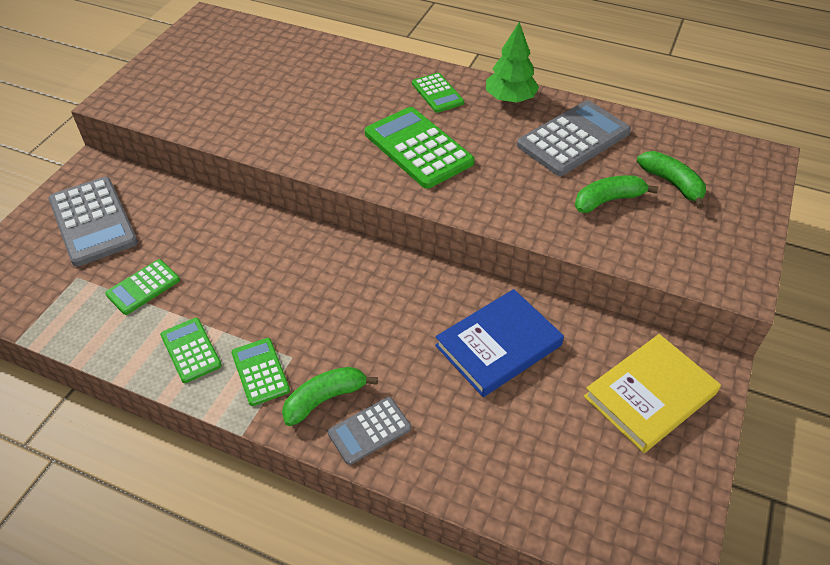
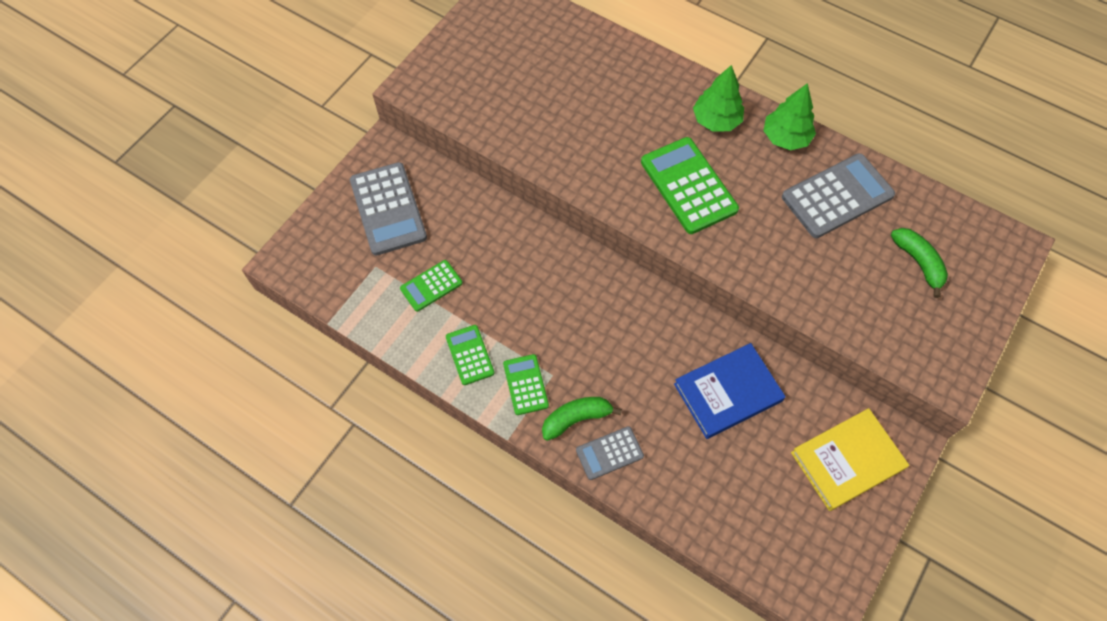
camera: 10 degrees right, 15 degrees up
green calculator [412,73,464,113] -> green tree [693,65,744,132]
green banana [575,175,658,213] -> none

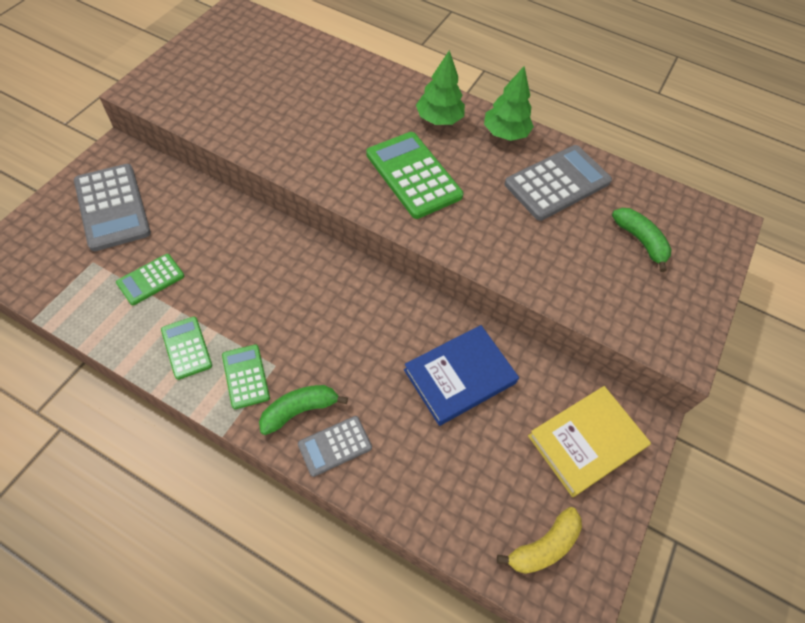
camera: 10 degrees left, 5 degrees down
none -> yellow banana [497,507,582,574]

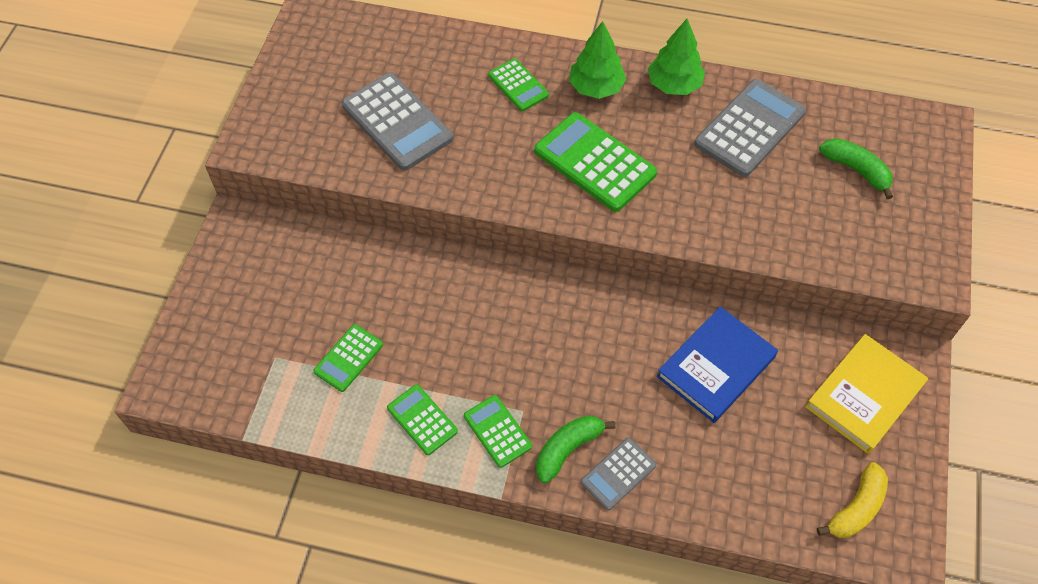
camera: 10 degrees left, 0 degrees up
grey calculator [74,164,151,251] -> grey calculator moved to [342,73,453,171]
none -> green calculator [488,59,549,111]

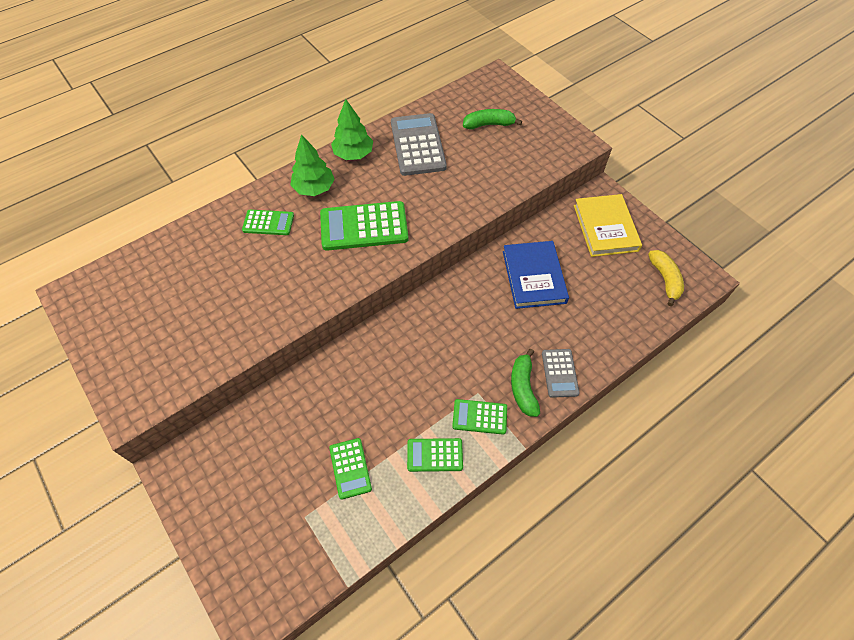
camera: 50 degrees left, 0 degrees up
grey calculator [342,73,453,171] -> none

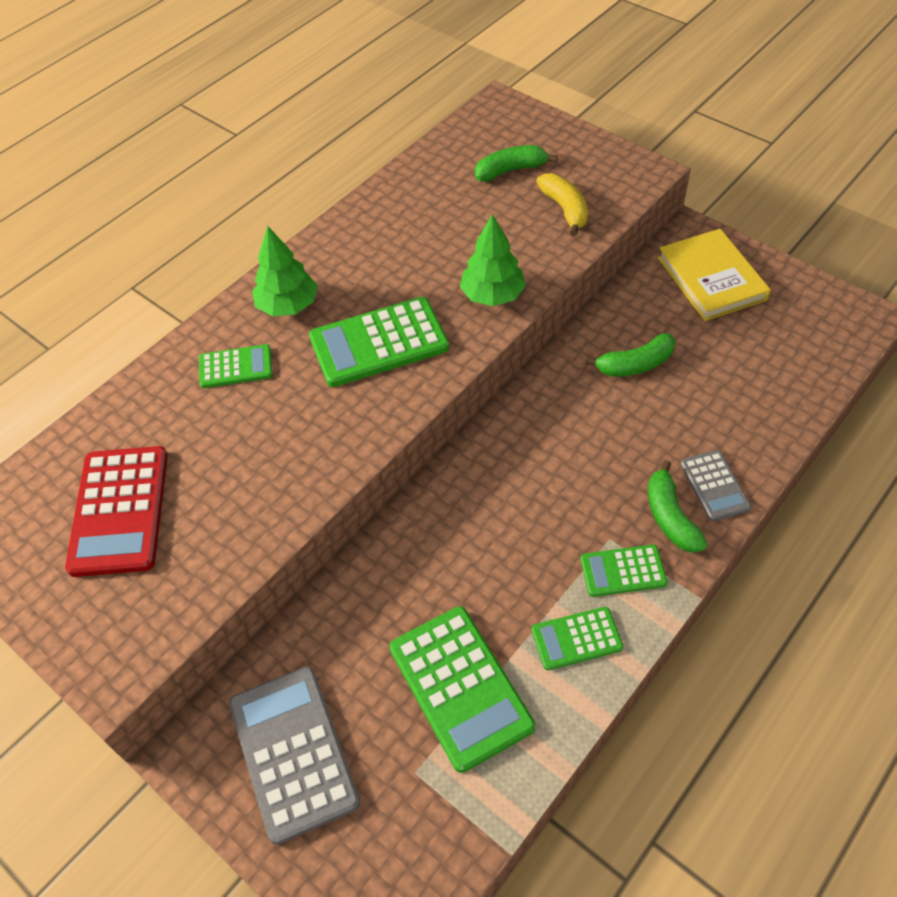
camera: 10 degrees left, 5 degrees down
green calculator [329,438,372,500] -> green calculator [390,606,535,773], size x1.79
green tree [331,99,373,160] -> green tree moved to [460,214,526,306]
grey calculator [391,113,447,176] -> grey calculator moved to [229,667,360,844]
blue book [503,241,569,309] -> green banana [585,333,676,377]
yellow banana [648,250,684,306] -> yellow banana moved to [536,173,588,236]
none -> red calculator [65,446,168,577]

